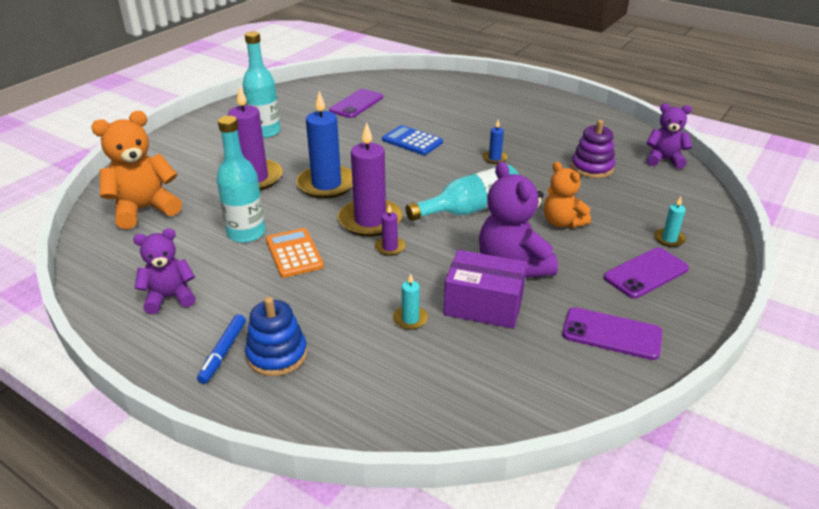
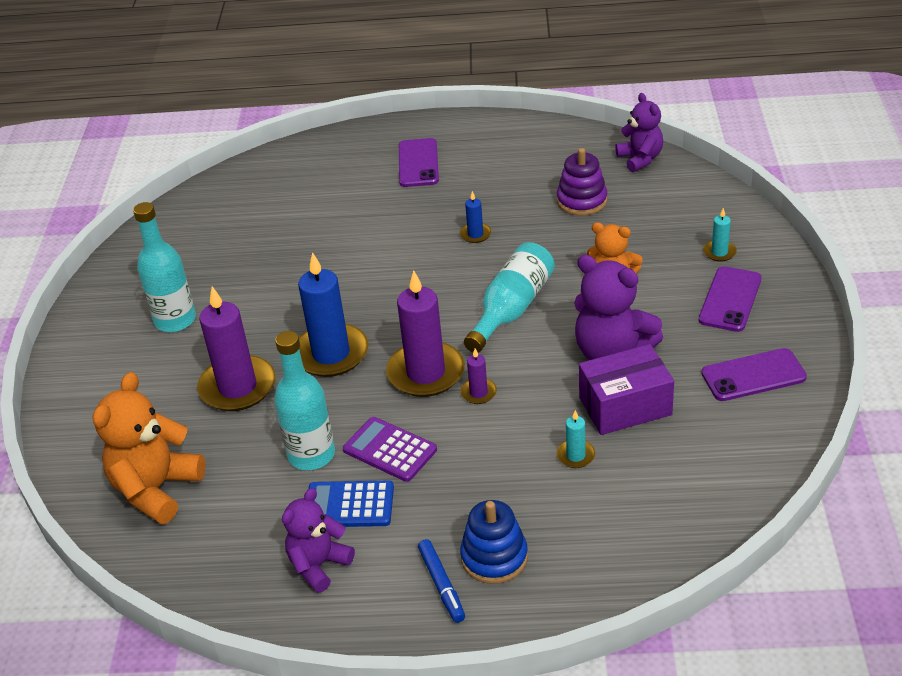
camera: 30 degrees left, 5 degrees up
orange calculator [266,228,324,278] -> purple calculator [343,417,437,482]
purple phone [329,89,383,118] -> purple phone moved to [399,138,439,187]
blue calculator [382,125,443,155] -> blue calculator moved to [308,481,394,527]
purple teddy bear [646,103,692,169] -> purple teddy bear turned 90 degrees clockwise [615,93,663,172]

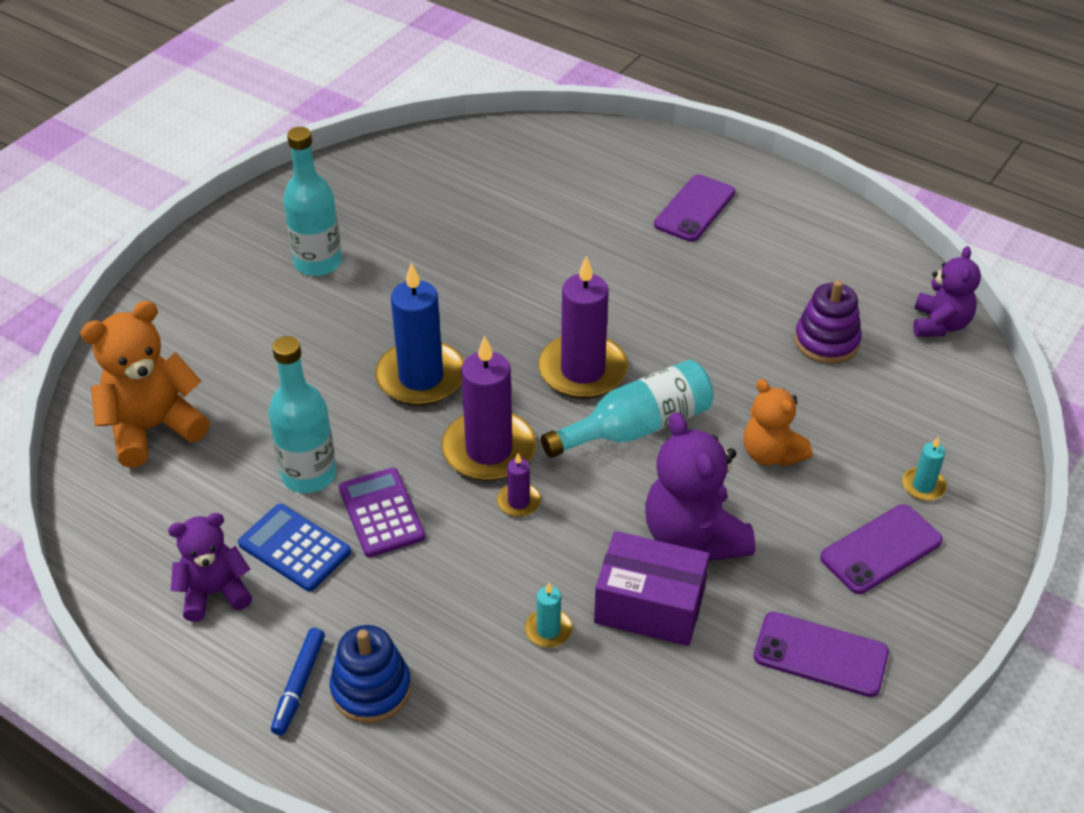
camera: 30 degrees right, 5 degrees up
purple candle [197,286,276,411] -> purple candle moved to [538,256,628,399]
blue candle [460,191,491,243] -> none

